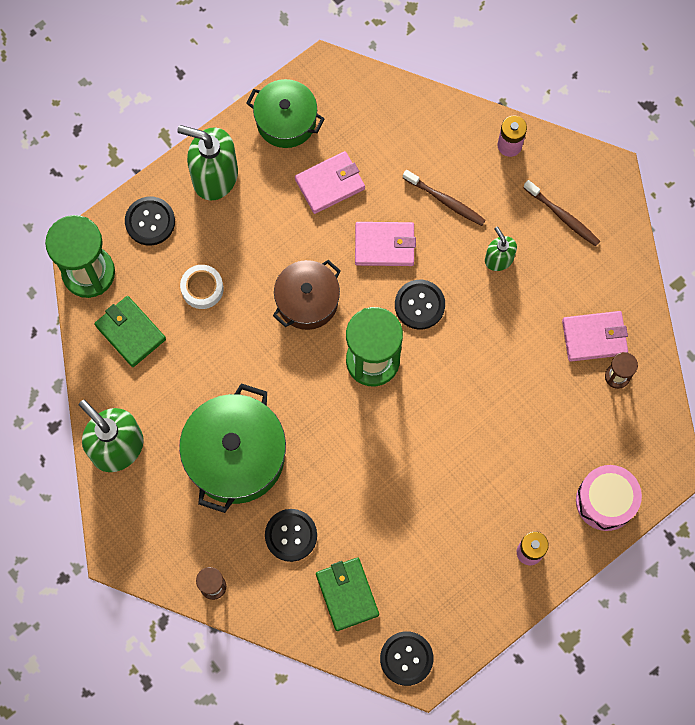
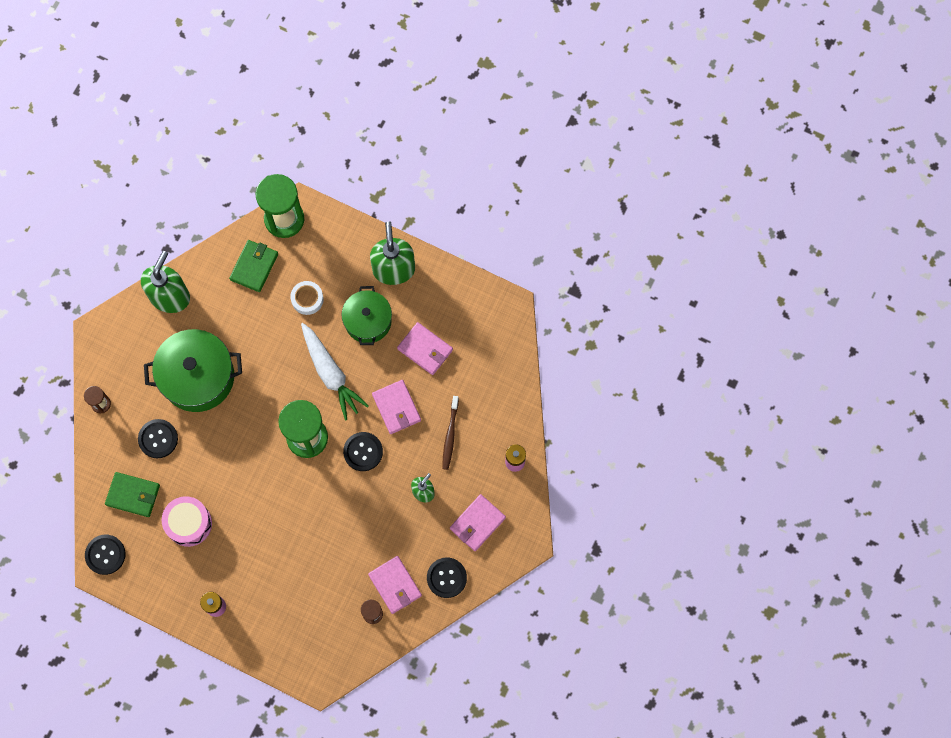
camera: 65 degrees right, 0 degrees up
black button [125,197,175,245] -> black button moved to [427,558,467,598]
green pot [246,79,324,148] -> green pot moved to [342,286,392,345]
brown pot [273,260,341,330] -> white carrot [301,323,369,421]
green wallet [316,557,379,631] -> green wallet turned 60 degrees clockwise [105,472,160,517]
brown toothbrush [523,180,600,246] -> pink wallet [450,494,506,551]
pink drum [576,465,642,531] -> pink drum moved to [162,496,212,547]

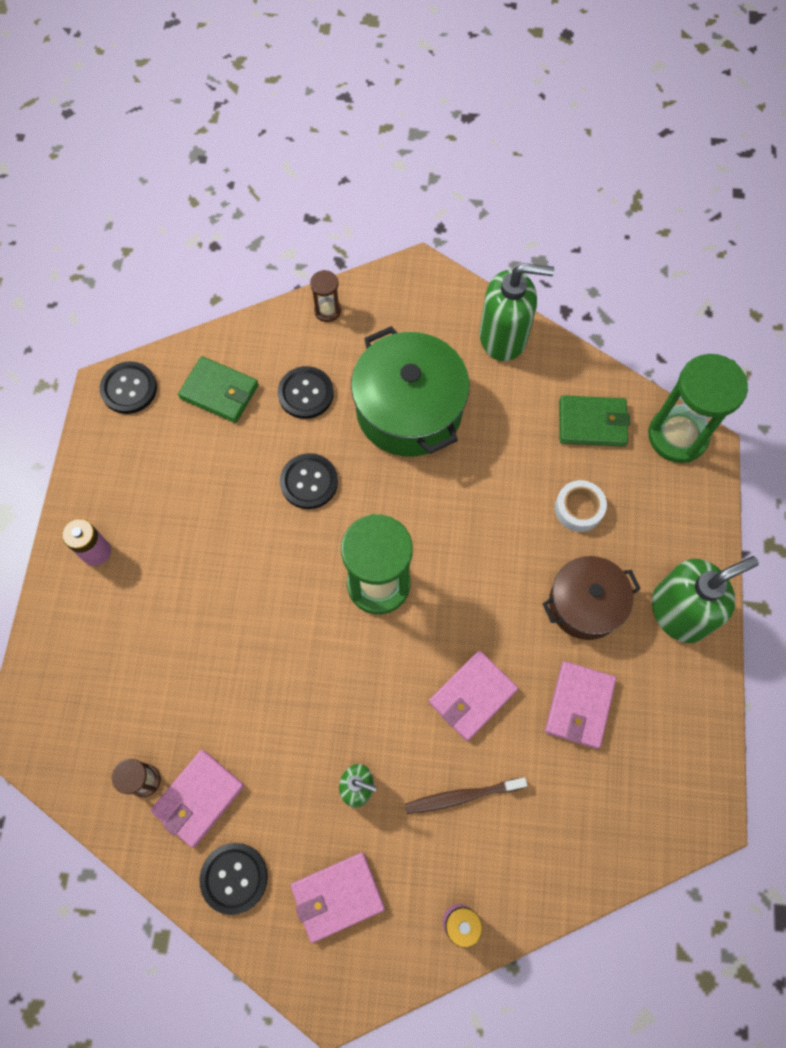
camera: 70 degrees right, 5 degrees down
green wallet [105,472,160,517] -> green wallet turned 60 degrees counterclockwise [178,356,259,423]
pink drum [162,496,212,547] -> none
white carrot [301,323,369,421] -> none
green pot [342,286,392,345] -> brown pot [543,556,641,640]
black button [343,432,383,471] -> black button moved to [280,453,338,509]
pink wallet [450,494,506,551] -> pink wallet turned 45 degrees counterclockwise [291,852,385,943]

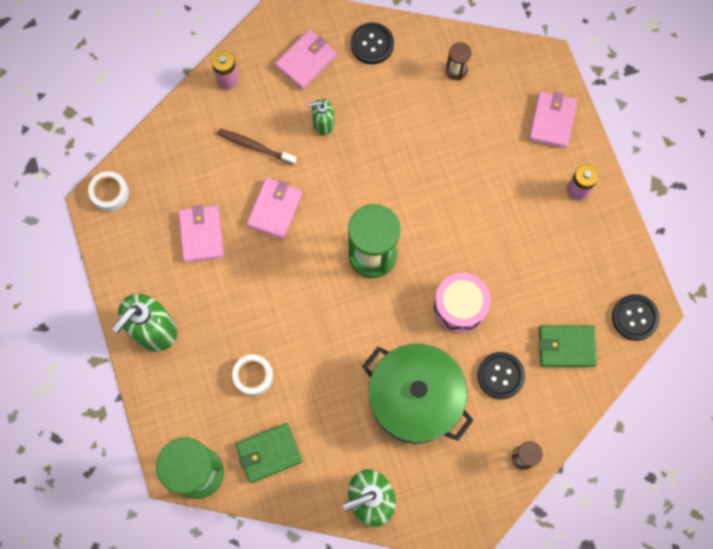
camera: 155 degrees right, 5 degrees up
pink wallet [151,750,244,848] -> pink wallet moved to [529,91,577,148]
black button [280,453,338,509] -> pink drum [433,273,491,333]
brown toothbrush [405,777,527,814] -> brown toothbrush turned 120 degrees counterclockwise [217,129,297,165]
brown pot [543,556,641,640] -> none
none -> white tape [88,171,129,211]

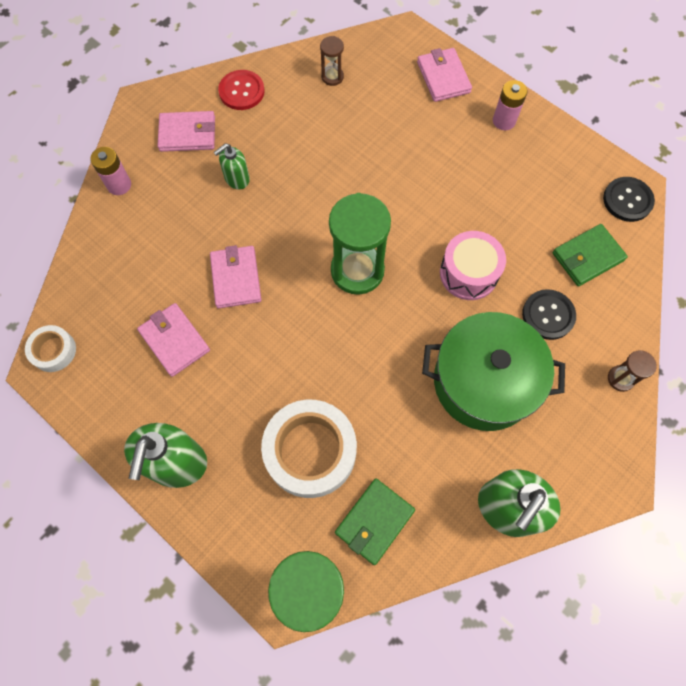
camera: 30 degrees left, 5 degrees down
brown toothbrush [217,129,297,165] -> none
white tape [232,354,273,396] -> white tape [261,400,357,498], size x1.96
pink wallet [275,30,337,90] -> pink wallet turned 75 degrees clockwise [157,111,215,152]
black button [351,22,394,64] -> red button [218,70,265,110]

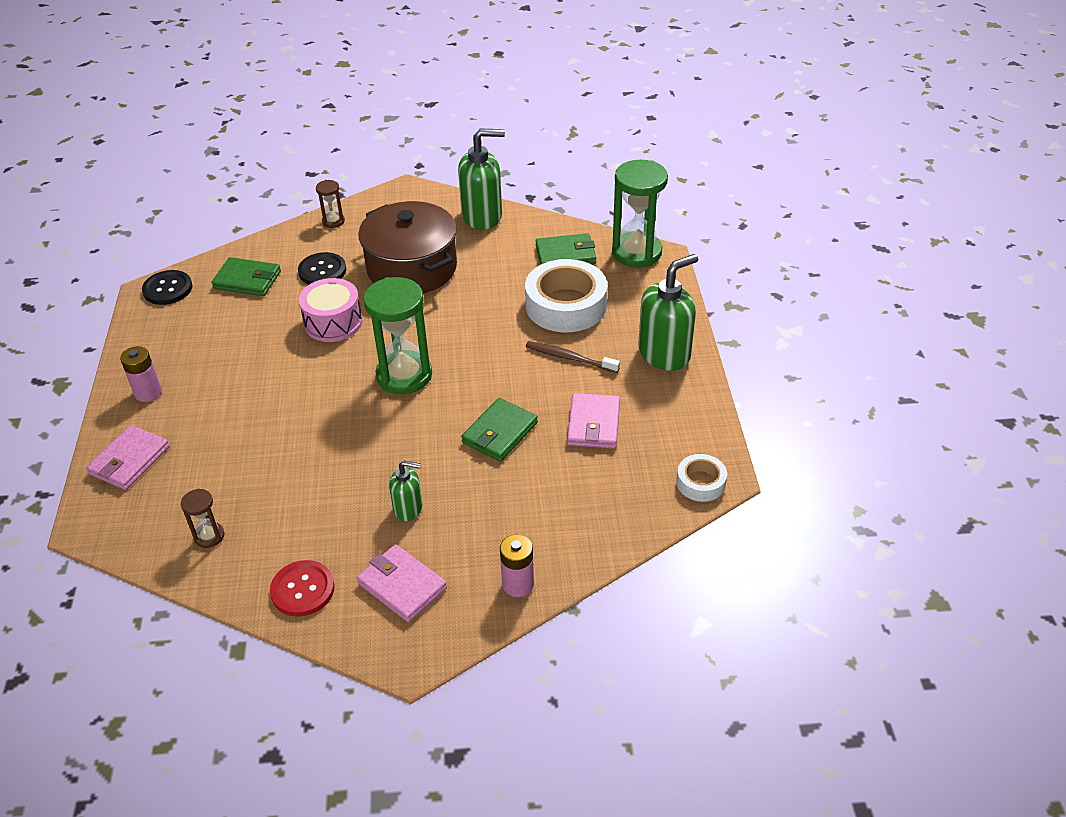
camera: 135 degrees left, 25 degrees down
pink wallet [210,245,261,308] -> green wallet [461,398,538,462]
green pot [422,312,565,431] -> brown pot [358,201,457,293]
none -> brown toothbrush [526,341,620,373]

